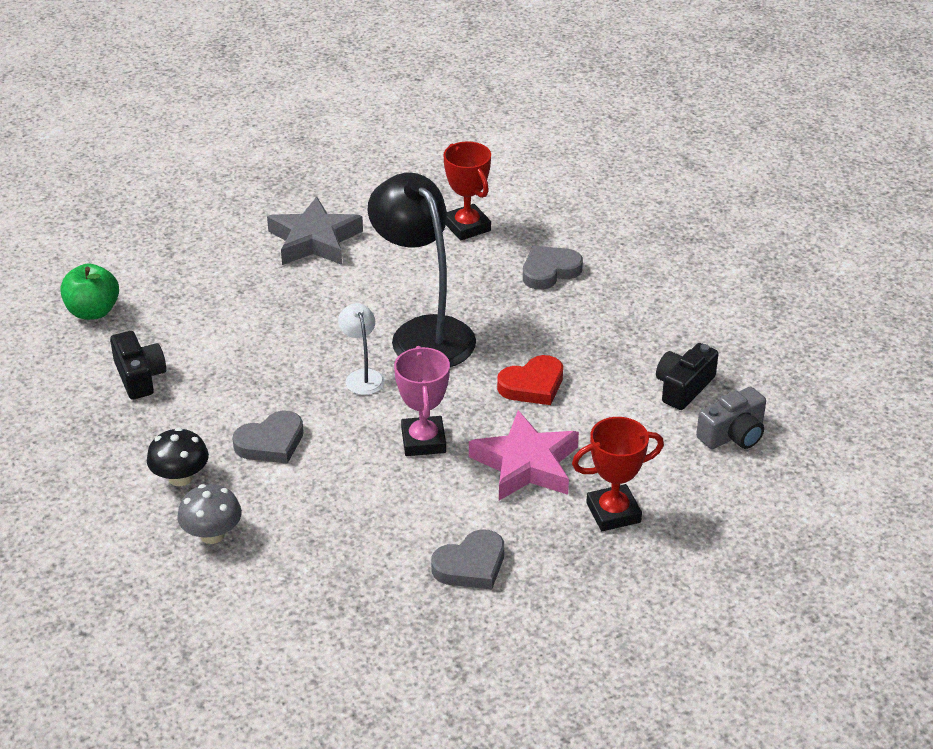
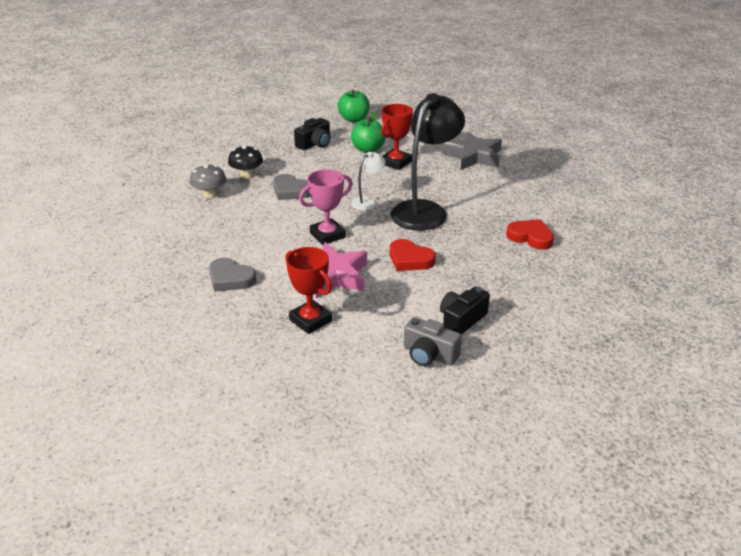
camera: 65 degrees right, 5 degrees down
red trophy [443,142,491,241] -> red trophy moved to [381,104,413,170]
grey heart [523,246,583,290] -> red heart [506,219,554,250]
black camera [656,343,718,410] -> black camera turned 60 degrees counterclockwise [440,286,490,335]
none -> green apple [351,112,386,153]

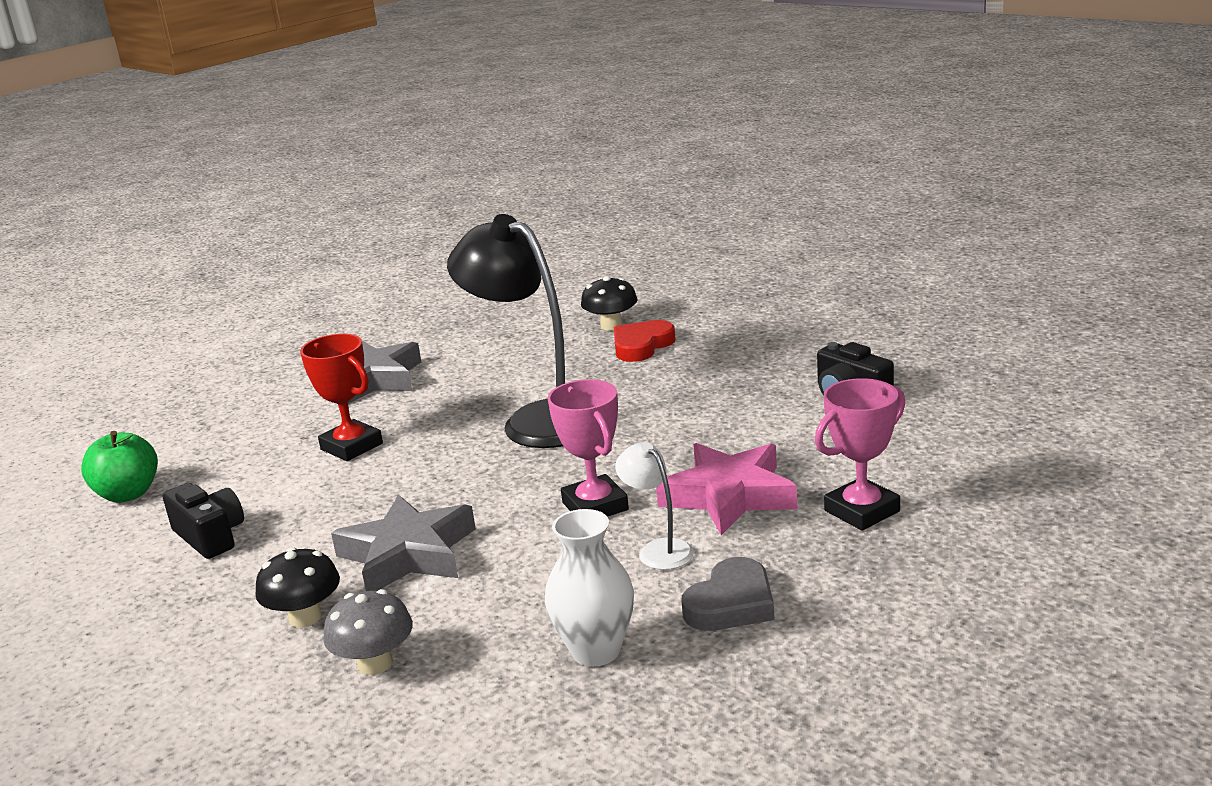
camera: 80 degrees left, 10 degrees down
grey heart [273,174,310,200] -> grey star [331,495,476,591]
red trophy [285,247,332,334] -> pink trophy [815,378,906,531]
green apple [351,112,386,153] -> none
white lamp [351,152,385,210] -> white lamp moved to [615,442,694,570]
red heart [390,239,436,271] -> none
grey camera [404,317,462,366] -> none
none -> white vase [545,509,634,666]
none -> black mushroom [581,276,638,331]

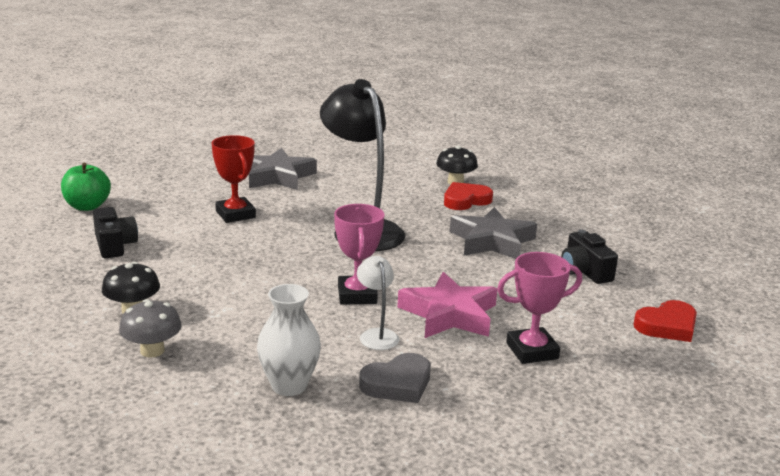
camera: 15 degrees right, 0 degrees up
grey star [331,495,476,591] -> grey star moved to [450,207,537,259]
none -> red heart [633,300,697,342]

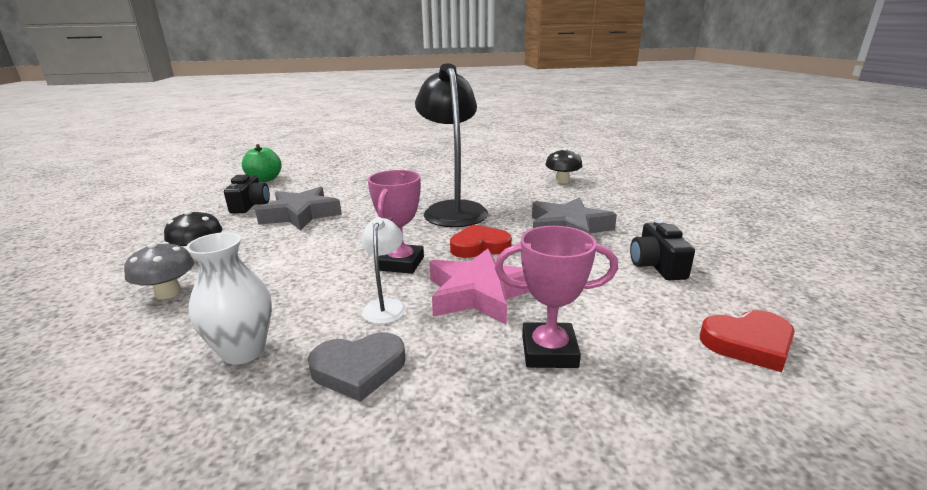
camera: 20 degrees right, 0 degrees up
red trophy [212,135,256,223] -> none
grey star [249,148,317,190] -> grey star moved to [255,187,342,231]
red heart [444,182,493,210] -> red heart moved to [450,224,512,258]

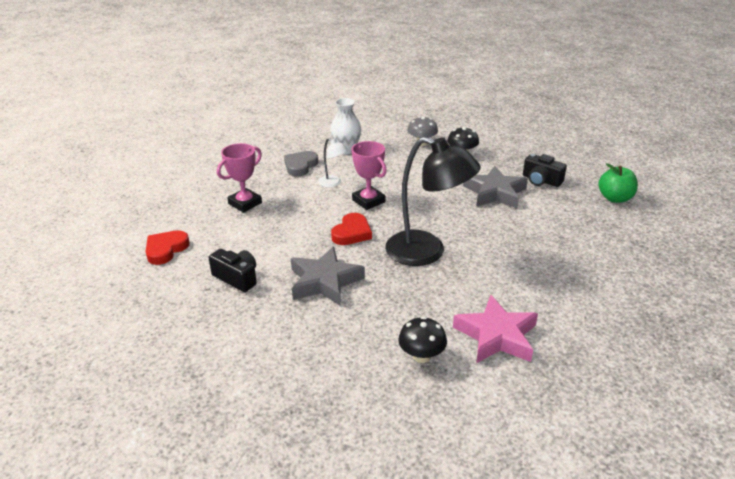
camera: 130 degrees right, 10 degrees up
pink star [429,249,530,325] -> pink star moved to [453,295,538,363]

